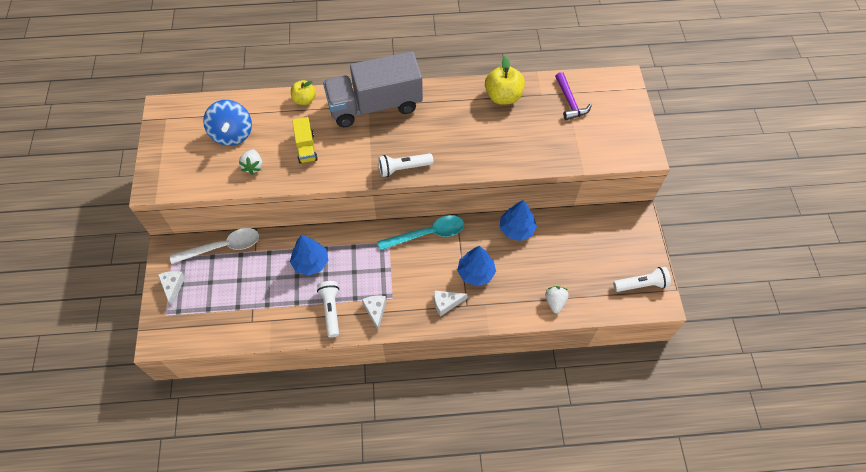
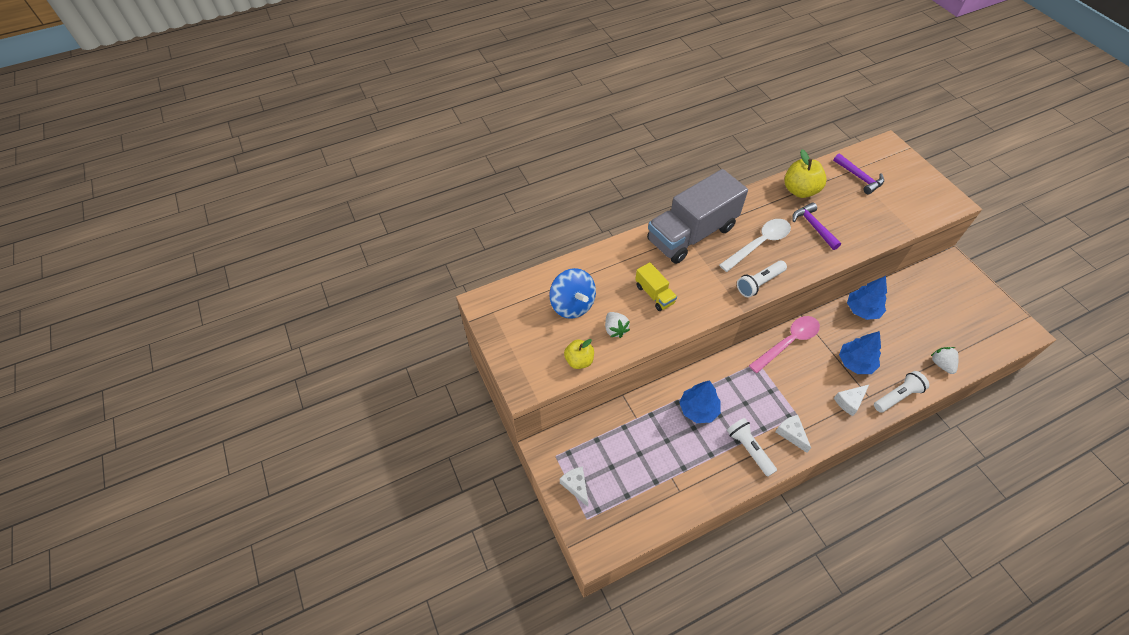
camera: 20 degrees left, 5 degrees down
white spoon [170,228,259,264] -> white spoon moved to [719,219,791,272]
yellow apple [291,80,316,105] -> yellow apple moved to [564,339,594,369]
turquoise spoon [378,215,464,250] -> pink spoon [749,316,820,373]
white flashlight [613,267,671,292] -> white flashlight moved to [874,371,929,413]
none -> purple hammer [792,202,841,250]

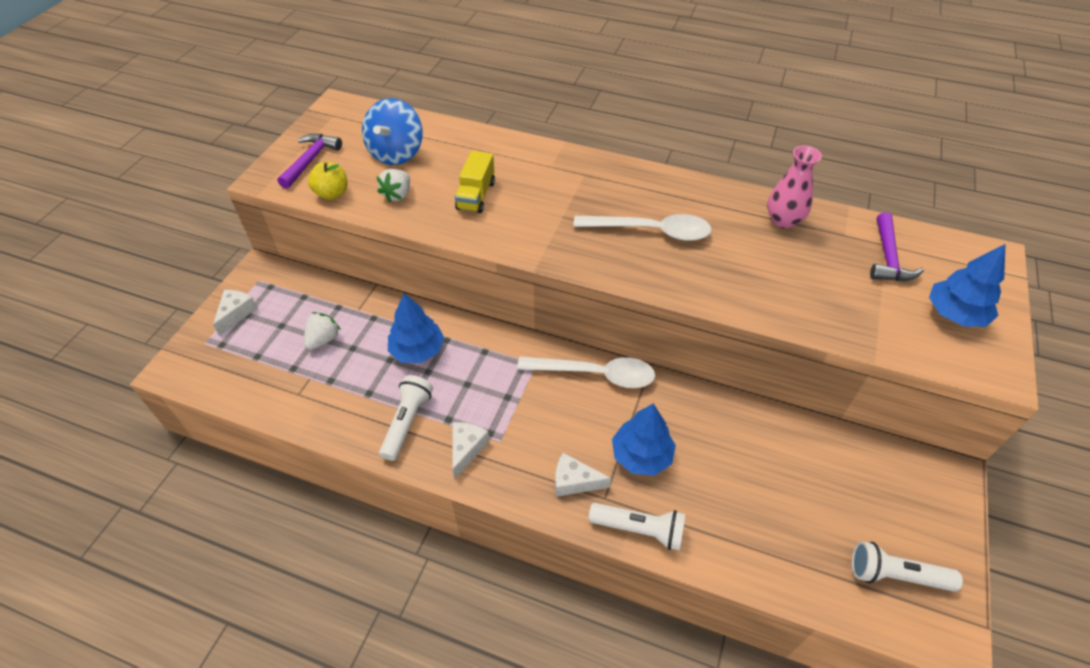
camera: 45 degrees right, 5 degrees down
grey truck [647,169,748,264] -> none
white flashlight [737,260,787,297] -> white flashlight moved to [852,541,963,592]
pink spoon [749,316,820,373] -> white spoon [517,356,655,388]
yellow apple [784,149,827,198] -> pink vase [767,146,822,228]
purple hammer [792,202,841,250] -> purple hammer moved to [277,134,342,189]
blue tree [847,276,887,320] -> blue tree moved to [929,244,1005,327]
white strawberry [931,347,959,374] -> white strawberry moved to [304,312,341,350]

